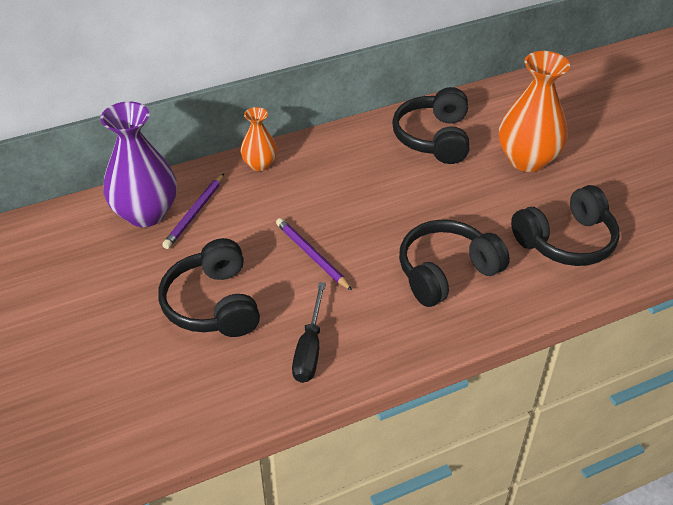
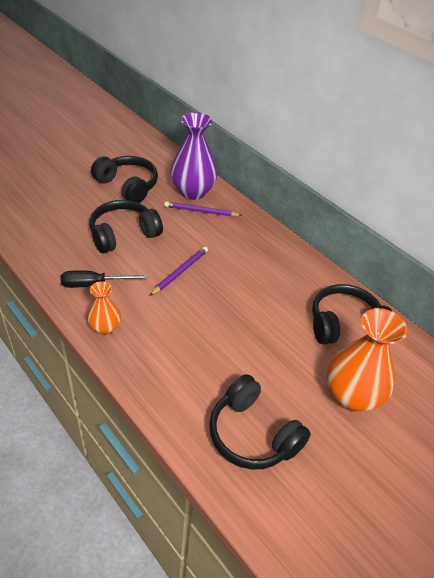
camera: 70 degrees right, 0 degrees up
orange vase [240,107,277,171] -> orange vase moved to [87,281,121,335]
black headphones [399,219,510,307] -> black headphones moved to [91,156,158,203]

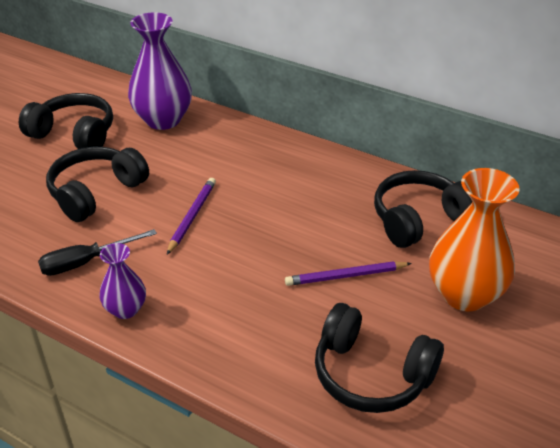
camera: 15 degrees left, 5 degrees down
orange vase [87,281,121,335] -> purple vase [100,243,146,319]
purple pencil [164,201,242,217] -> purple pencil moved to [285,261,412,286]

